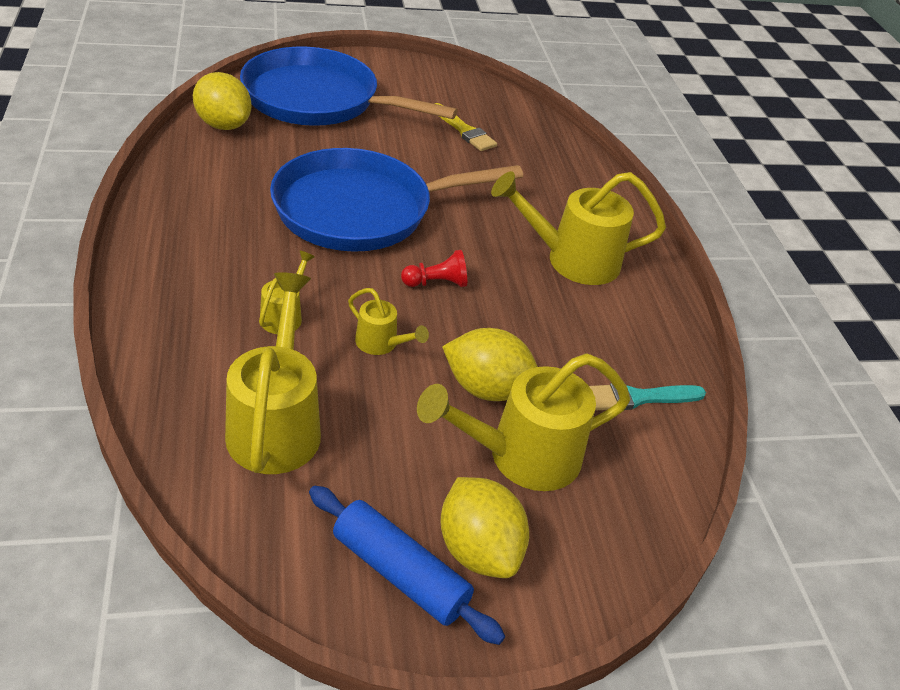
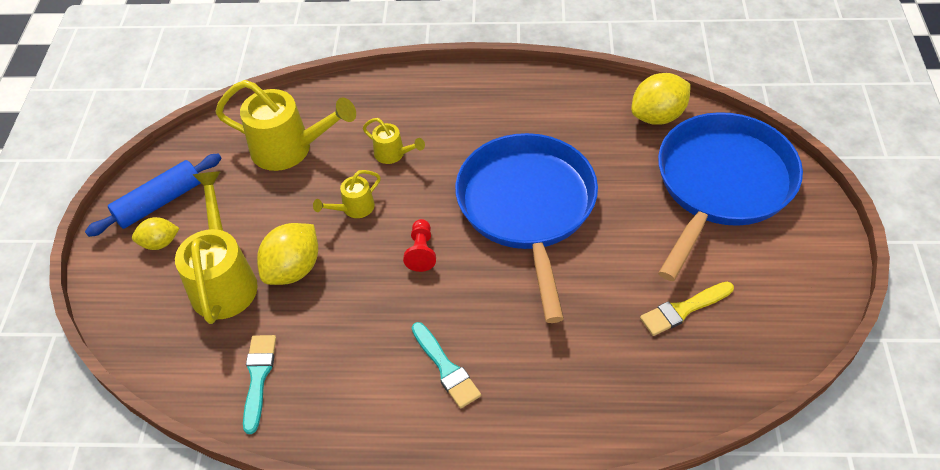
camera: 110 degrees right, 10 degrees up
yellow lemon [441,477,529,578] -> yellow lemon [132,217,180,250], size x0.60
yellow watering can [491,171,666,285] -> turquoise brush [412,322,481,408]

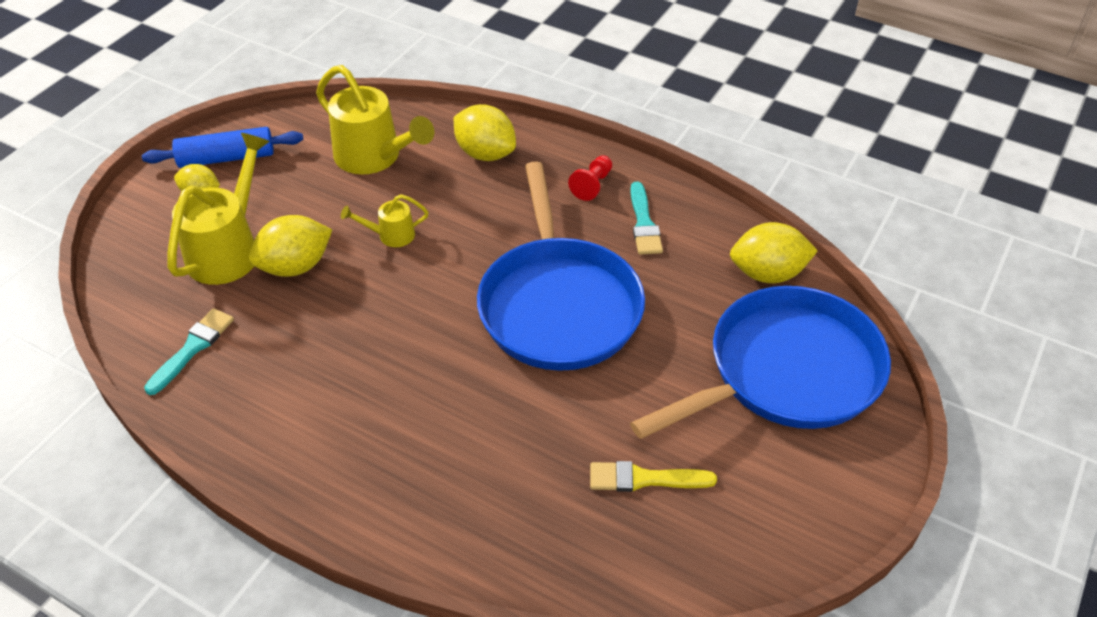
camera: 25 degrees right, 5 degrees down
yellow watering can [363,118,425,164] -> none
red pawn [403,219,436,272] -> red pawn moved to [568,155,612,201]
turquoise brush [412,322,481,408] -> turquoise brush moved to [630,182,663,255]
blue pan [455,133,598,323] -> blue pan turned 150 degrees clockwise [477,161,645,371]
none -> yellow lemon [454,104,516,161]

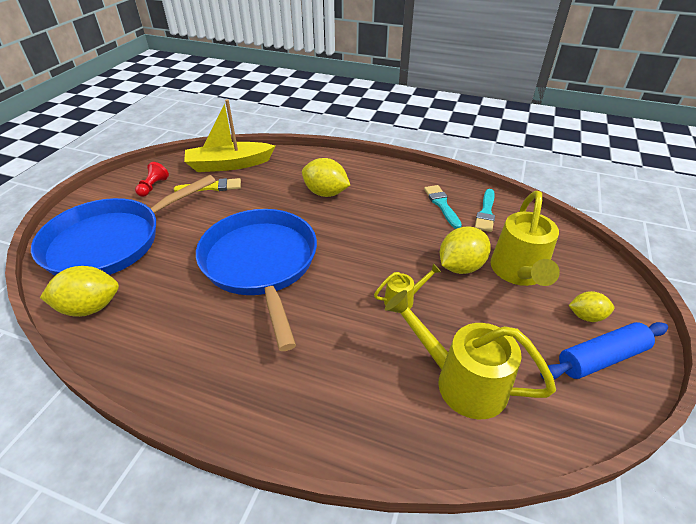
camera: 170 degrees right, 5 degrees down
yellow lemon [454,104,516,161] -> yellow lemon moved to [302,158,350,197]
red pawn [568,155,612,201] -> red pawn moved to [135,162,169,197]
turquoise brush [630,182,663,255] -> turquoise brush moved to [424,185,462,229]
none -> yellow boat [184,99,275,172]

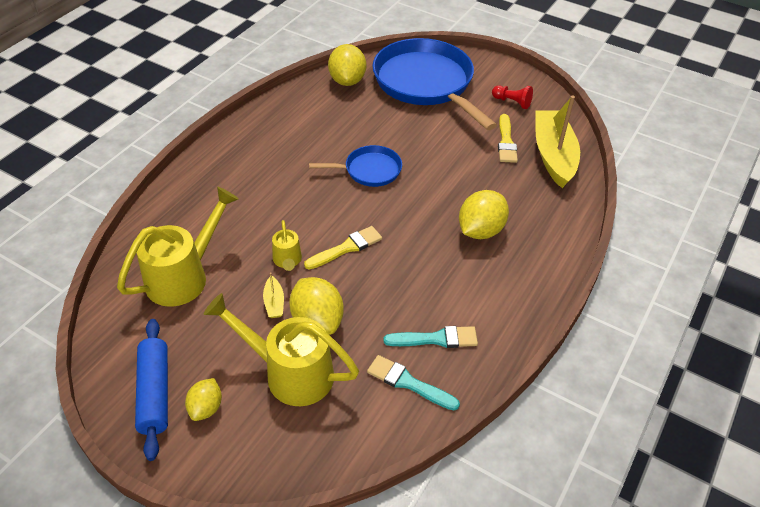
camera: 100 degrees right, 5 degrees up
blue pan [196,209,317,351] -> blue pan [309,145,402,187], size x0.49
none -> yellow boat [263,272,284,318]
none -> yellow brush [304,226,382,270]

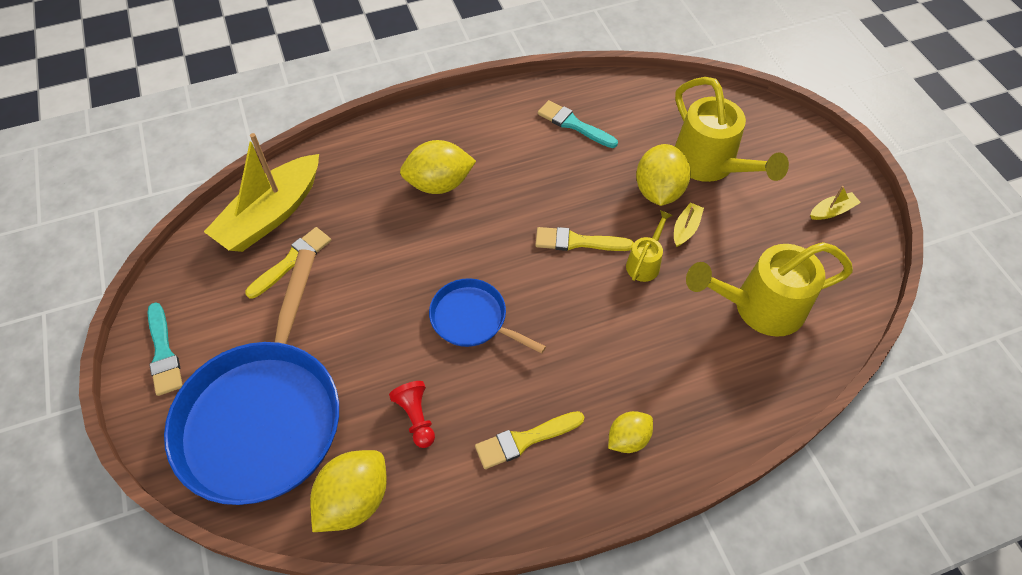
camera: 140 degrees left, 10 degrees up
blue rolling pin [135,319,168,461] -> yellow boat [810,186,861,220]
yellow lemon [185,378,222,421] -> yellow lemon moved to [608,411,653,453]
turquoise brush [367,355,460,411] -> turquoise brush moved to [148,302,183,396]
red pawn [492,85,533,109] -> red pawn moved to [389,381,435,448]
none -> yellow brush [475,411,584,469]

